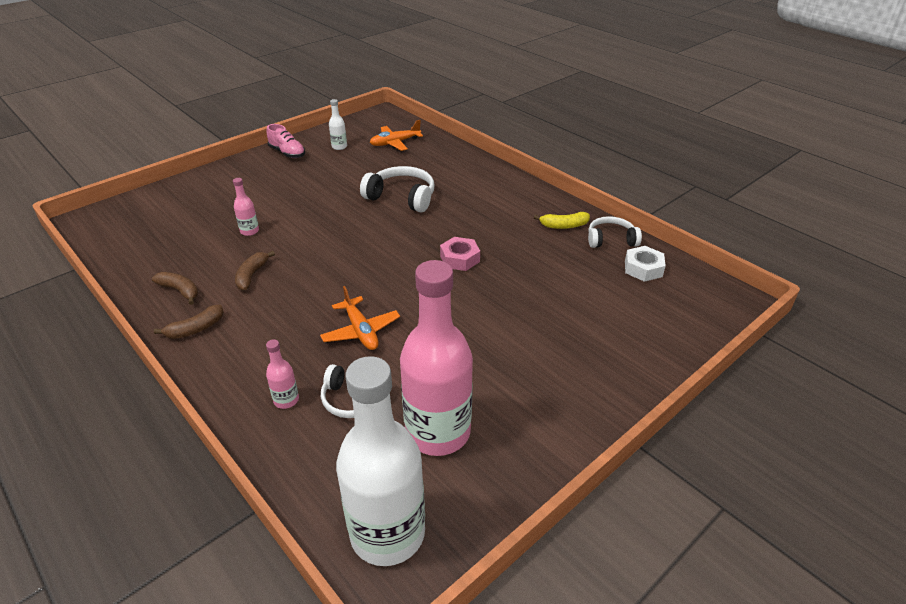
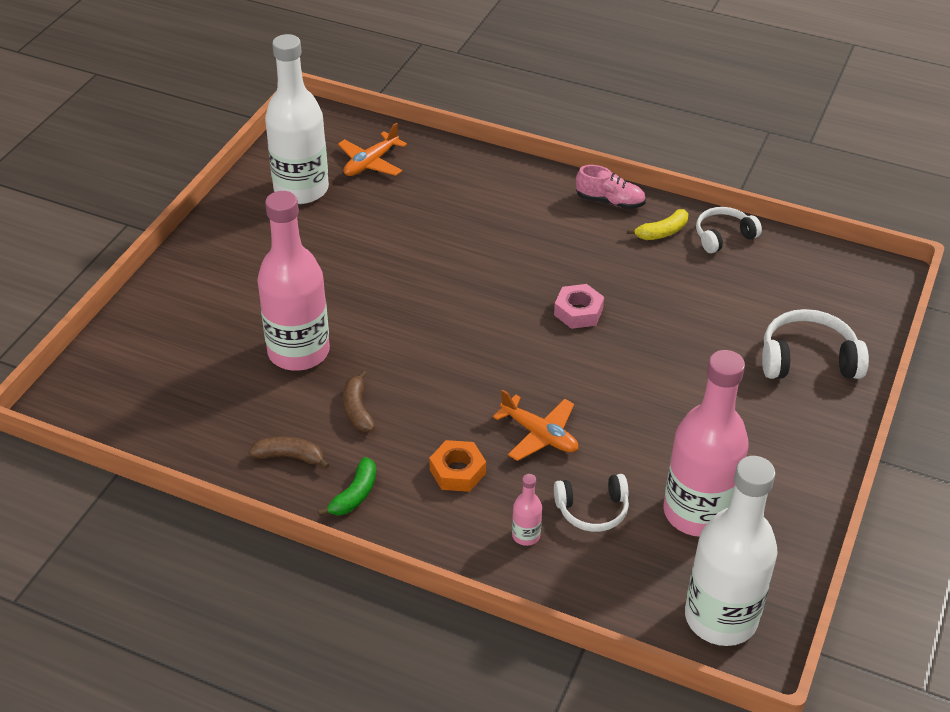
camera: 25 degrees left, 5 degrees up
brown banana [154,305,224,339] -> green banana [318,457,376,516]
pink bottle [233,178,259,236] -> pink bottle [257,191,330,371], size x2.46
pink shoe [266,124,305,158] -> pink shoe moved to [576,165,646,209]
white bottle [329,99,347,150] -> white bottle [265,34,329,204], size x2.46
white headphones [360,166,435,212] -> white headphones moved to [762,309,869,379]
white nut [625,246,666,282] -> none
none -> orange nut [429,440,486,492]

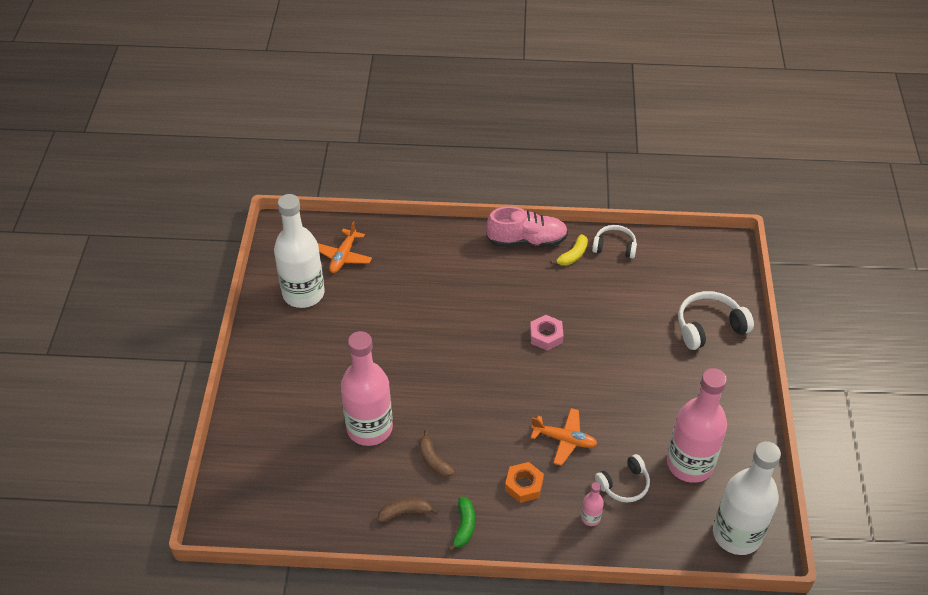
camera: 20 degrees left, 5 degrees up
pink shoe [576,165,646,209] -> pink shoe [486,206,568,247], size x1.54
white headphones [696,207,762,253] -> white headphones turned 60 degrees clockwise [592,225,637,259]

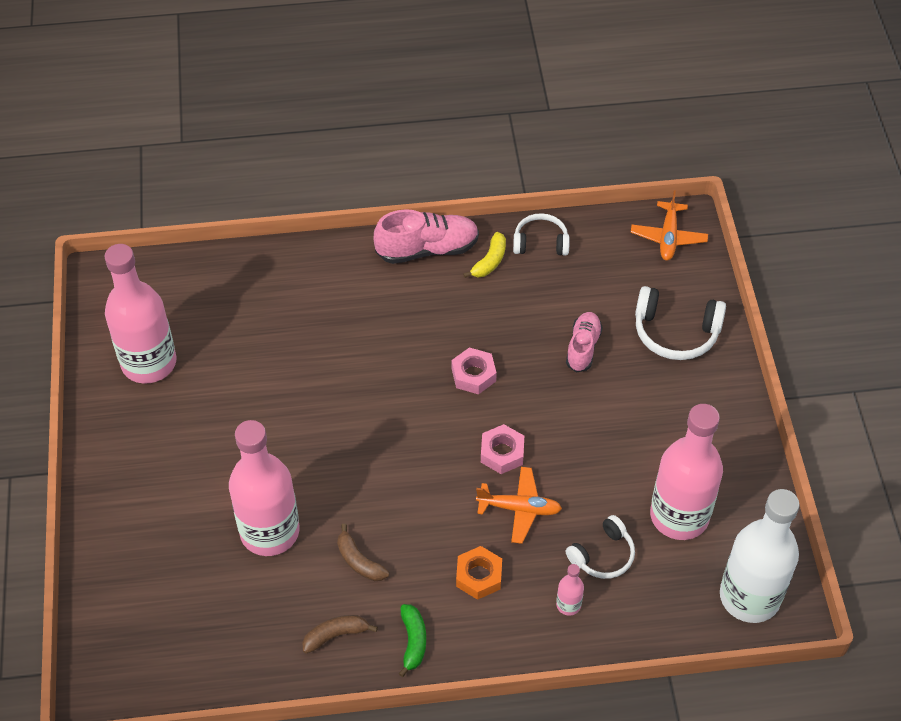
camera: 10 degrees left, 5 degrees up
white bottle [274,194,325,308] -> pink bottle [104,244,177,384]
orange plane [318,221,372,273] -> orange plane moved to [631,190,708,261]
white headphones [678,291,754,350] -> white headphones turned 135 degrees counterclockwise [635,286,726,360]
none -> pink nut [481,424,524,474]
none -> pink shoe [566,312,603,373]

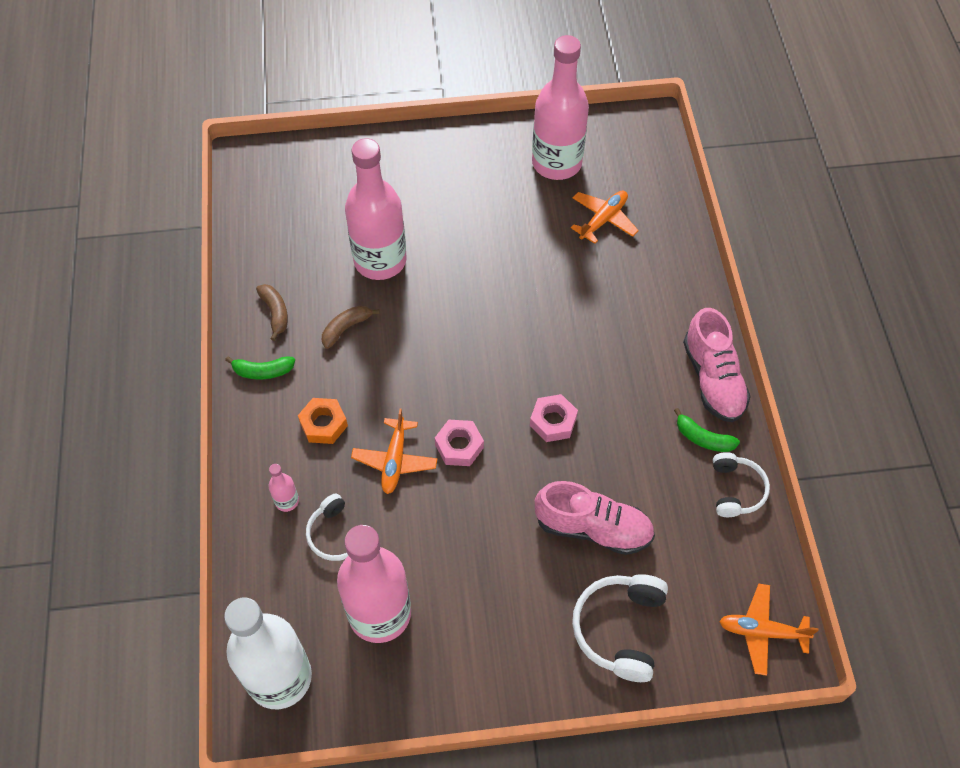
camera: 90 degrees right, 5 degrees up
yellow banana [463,232,506,278] -> green banana [674,408,740,452]
pink shoe [566,312,603,373] -> pink shoe [535,481,655,555], size x1.54
none -> orange plane [571,191,639,244]

